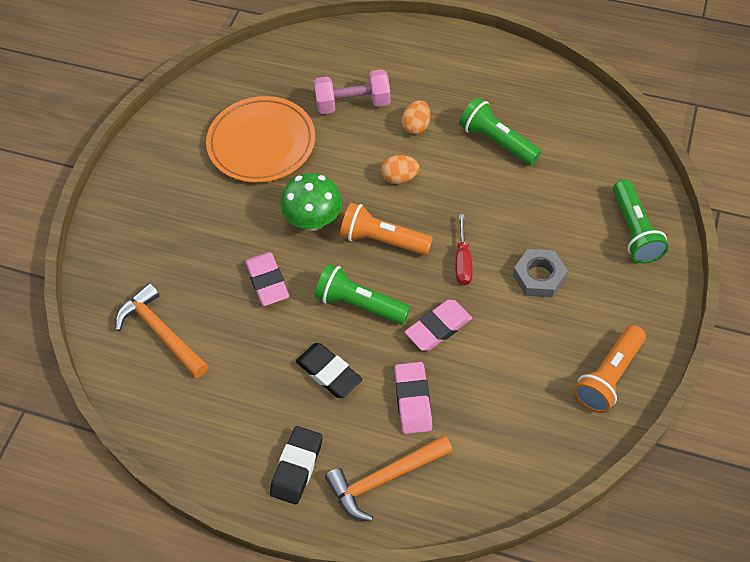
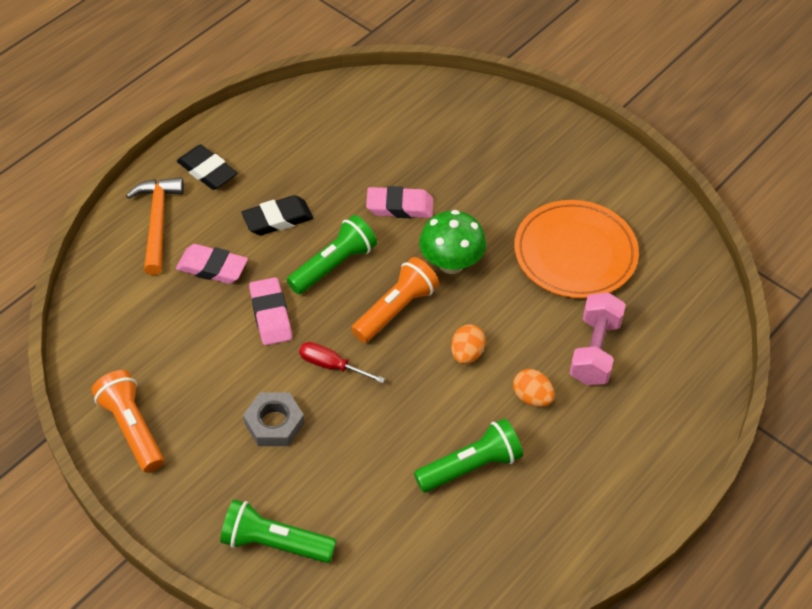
camera: 110 degrees right, 5 degrees down
orange hammer [116,283,208,378] -> none

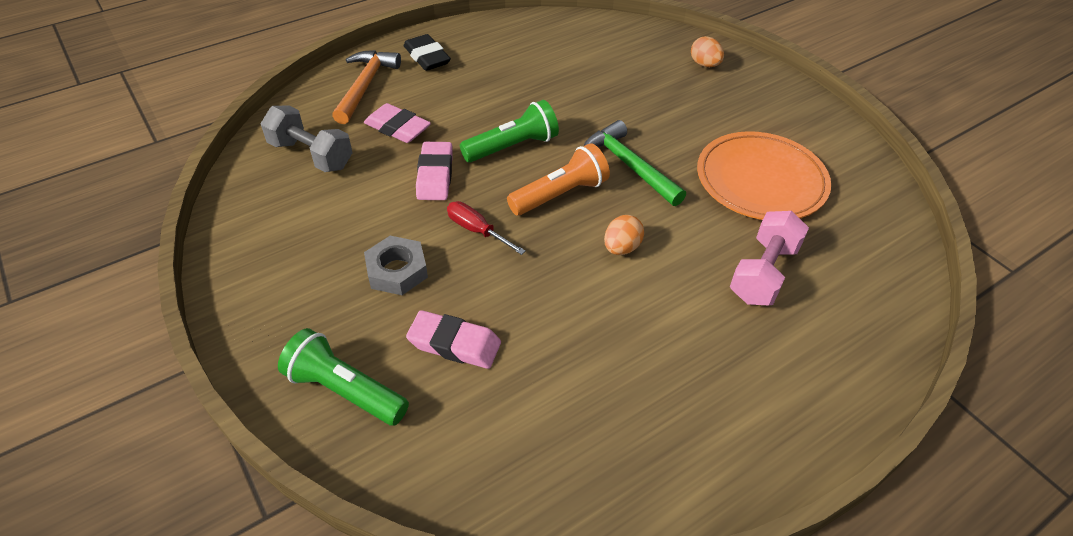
camera: 15 degrees right, 5 degrees down
orange flashlight [91,370,164,473] -> none
black eraser [241,195,313,235] -> none
pink eraser [366,186,433,218] -> pink eraser moved to [406,310,501,369]
green flashlight [414,419,523,493] -> none
green mushroom [419,210,486,274] -> green hammer [584,120,686,206]
orange egg [513,369,555,407] -> orange egg moved to [691,36,724,67]
none -> grey dumbbell [261,105,353,172]

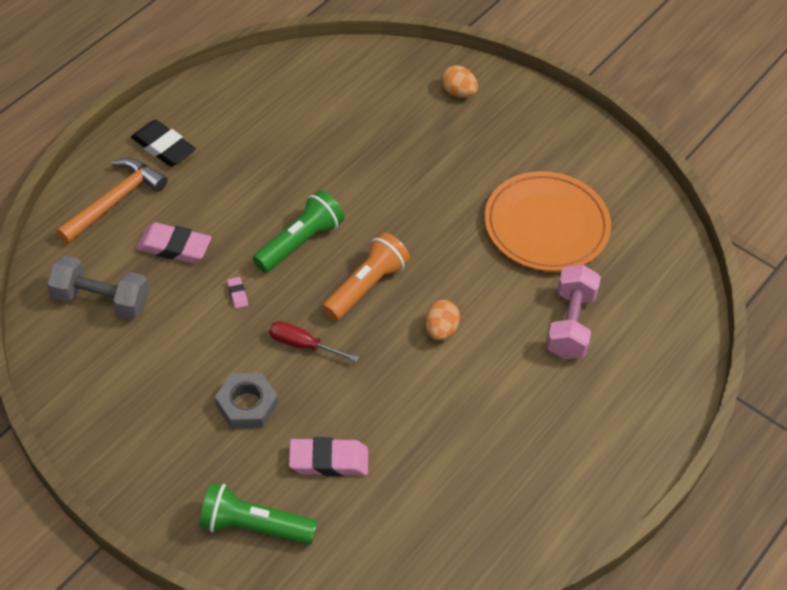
camera: 20 degrees left, 5 degrees up
orange hammer [332,50,401,124] -> orange hammer turned 45 degrees clockwise [56,158,167,244]
pink eraser [416,142,453,200] -> pink eraser [227,277,248,309], size x0.45
green hammer [584,120,686,206] -> none

